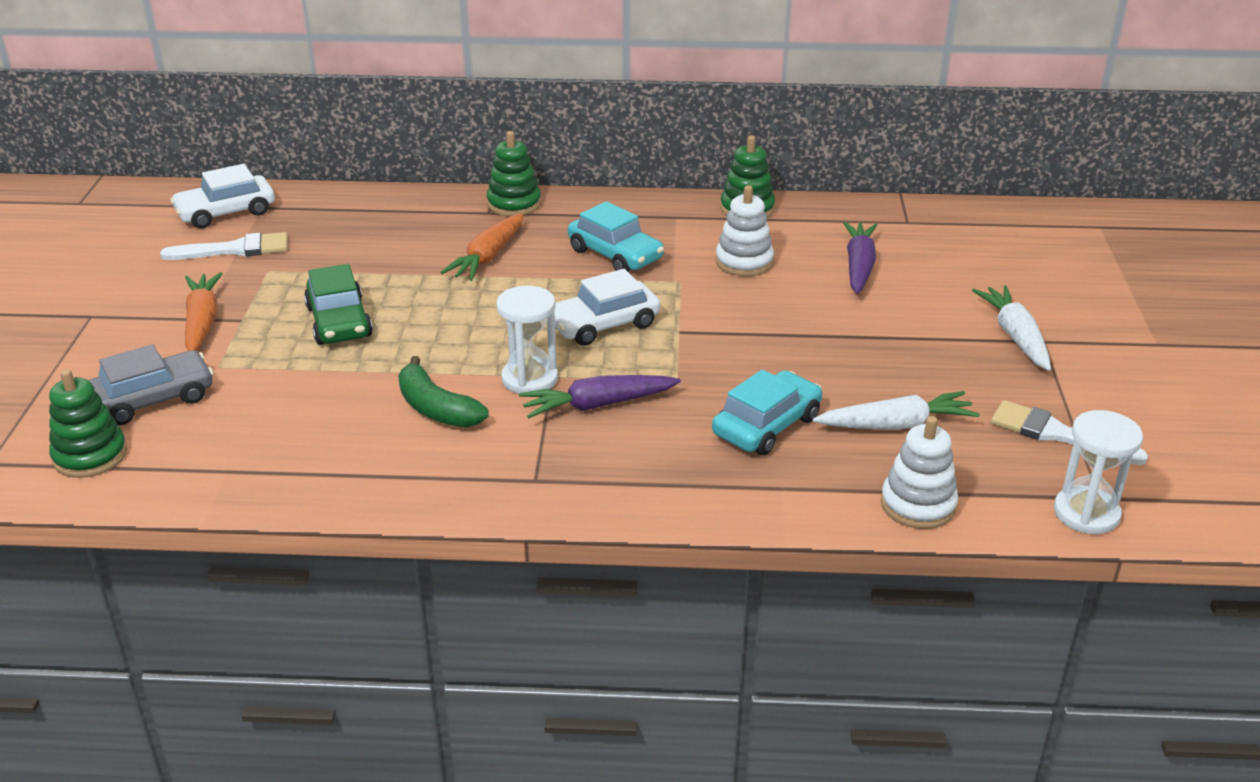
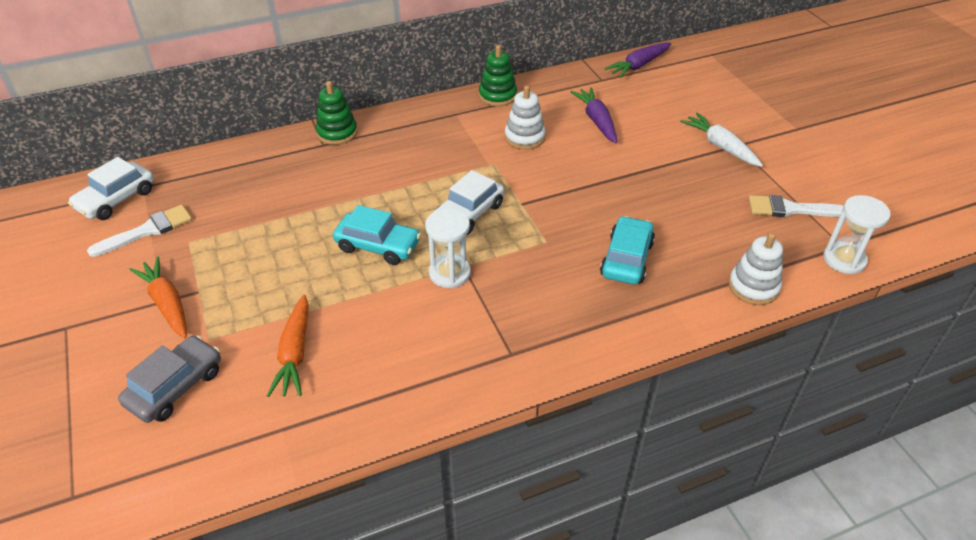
camera: 25 degrees left, 10 degrees up
green stacking toy [49,369,127,478] -> none
green car [304,264,373,345] -> none
green banana [398,356,489,428] -> none
orange carrot [440,213,524,281] -> orange carrot moved to [267,294,309,397]
purple carrot [519,375,681,418] -> purple carrot moved to [604,43,671,78]
turquoise car [568,201,664,272] -> turquoise car moved to [333,205,421,265]
white carrot [813,391,980,430] -> none

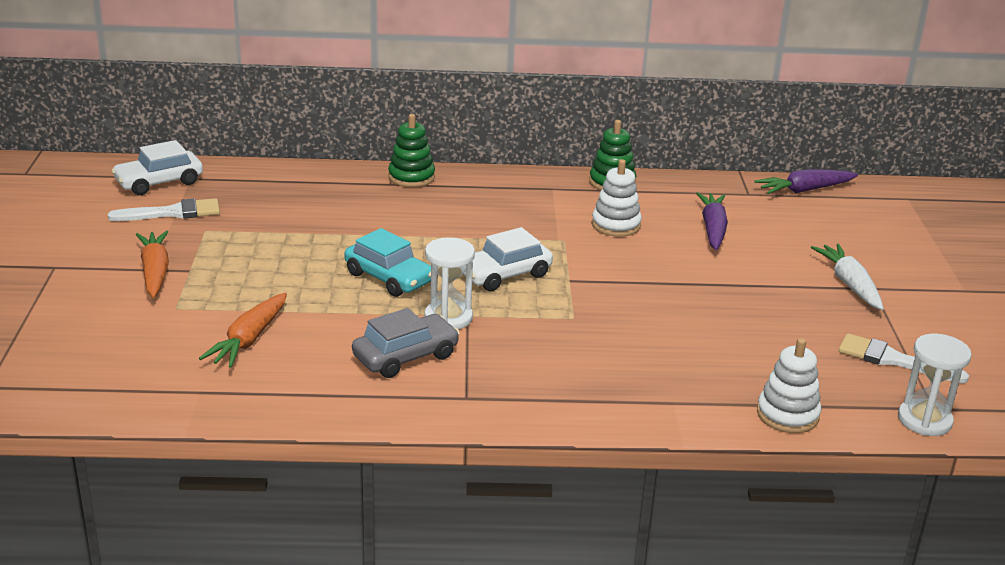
camera: 20 degrees right, 15 degrees down
grey car [118,335,221,423] -> grey car moved to [352,308,460,378]
turquoise car [600,216,655,285] -> none

